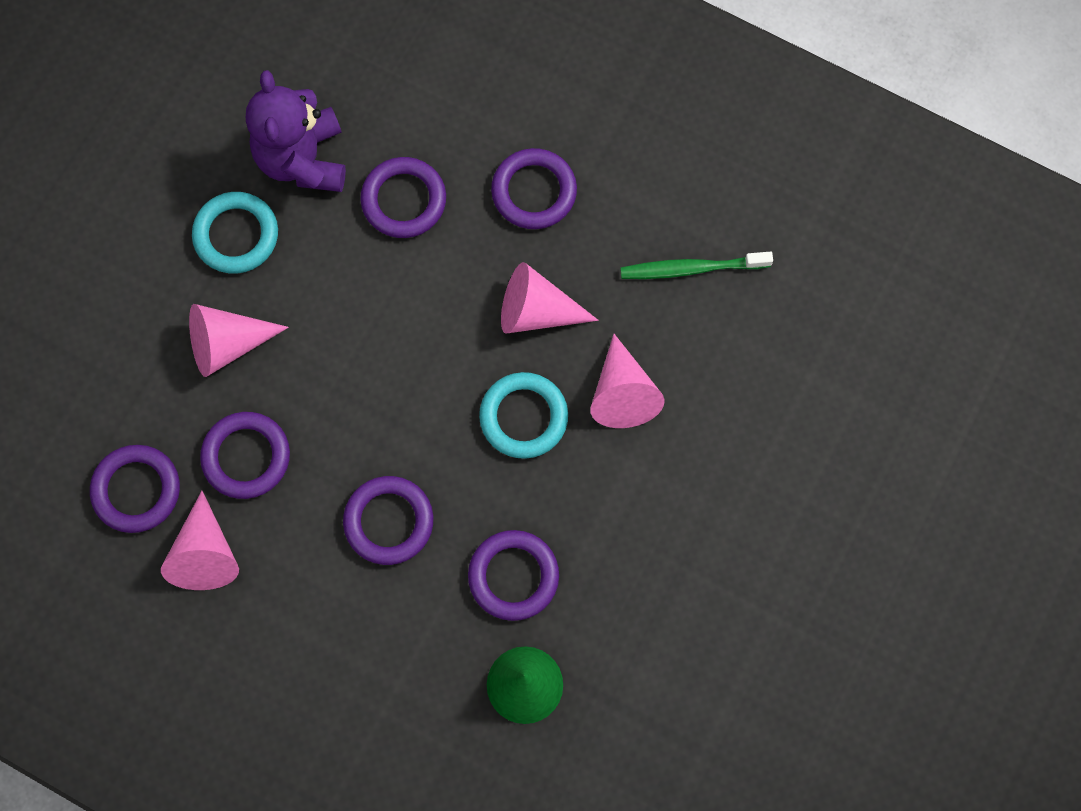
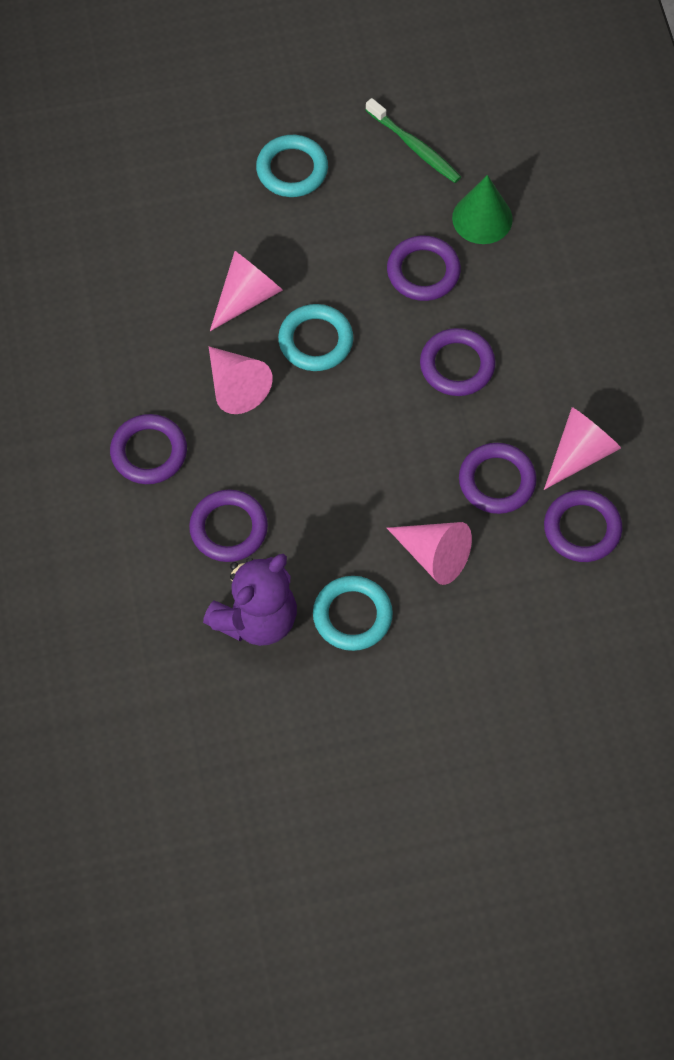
camera: 130 degrees left, 10 degrees down
green toothbrush [620,252,773,279] -> green toothbrush moved to [366,98,461,183]
none -> turquoise ring [256,135,328,197]

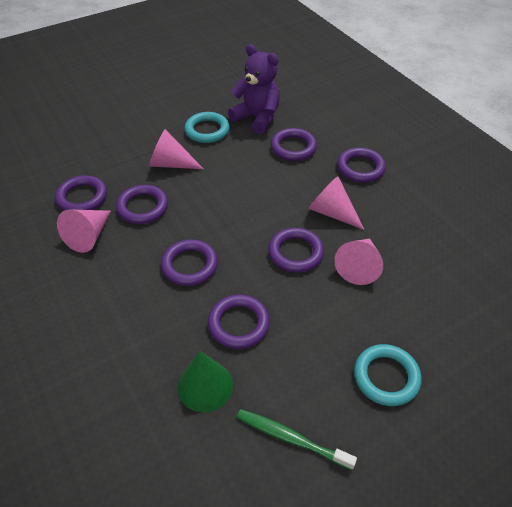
camera: 160 degrees right, 15 degrees down
purple teddy bear [203,554,297,646] -> purple teddy bear turned 105 degrees clockwise [228,44,280,134]
turquoise ring [278,304,353,371] -> purple ring [268,228,324,273]

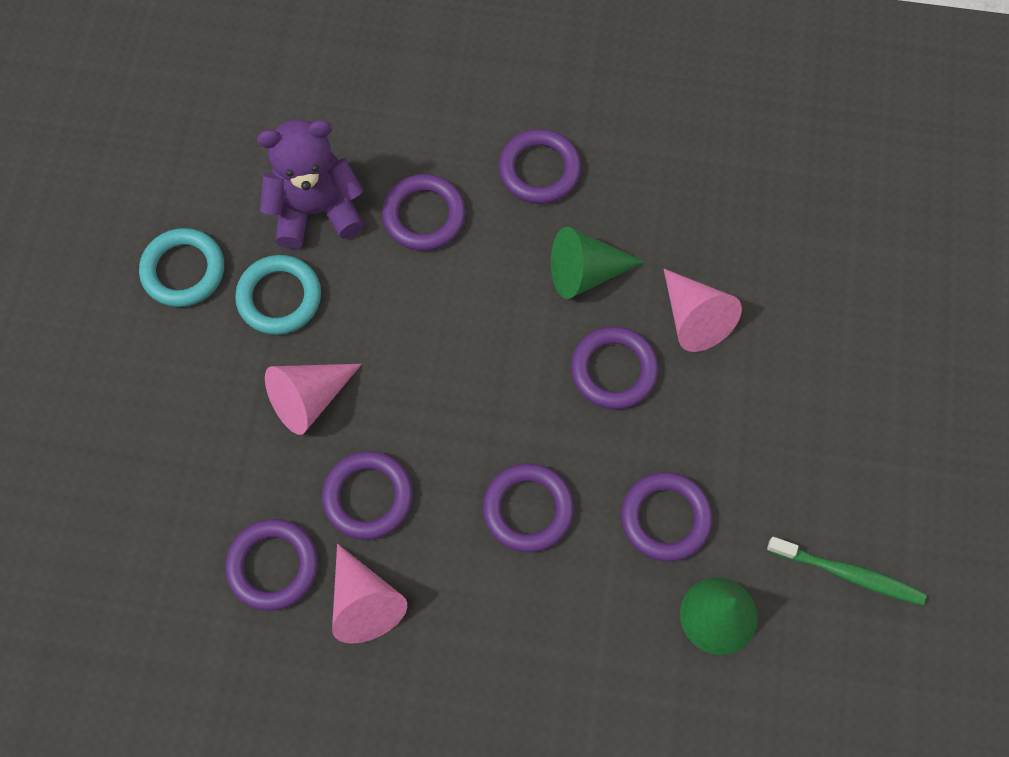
camera: 50 degrees left, 20 degrees up
green toothbrush [237,409,357,470] -> green toothbrush turned 135 degrees counterclockwise [767,537,927,605]
pink cone [308,176,364,230] -> green cone [551,227,645,299]
turquoise ring [354,344,421,406] -> turquoise ring moved to [139,228,224,307]

